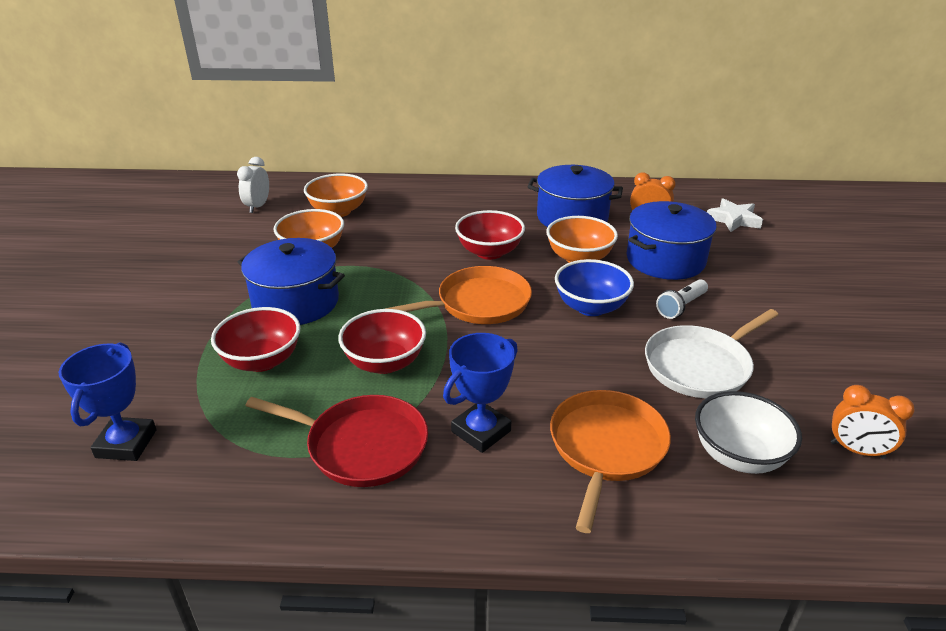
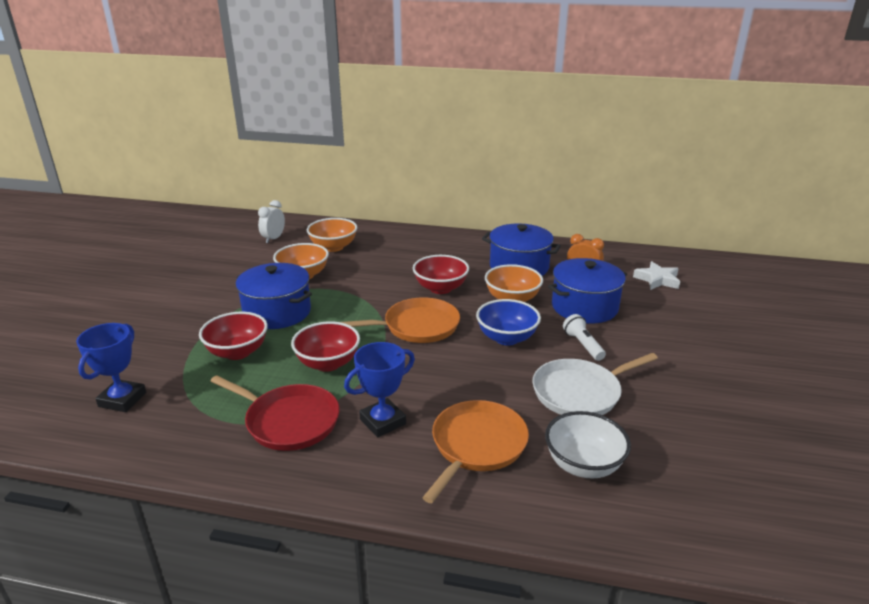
camera: 10 degrees right, 5 degrees down
white flashlight [656,279,708,319] -> white flashlight turned 105 degrees clockwise [563,314,606,361]
orange clock [831,385,915,459] -> none

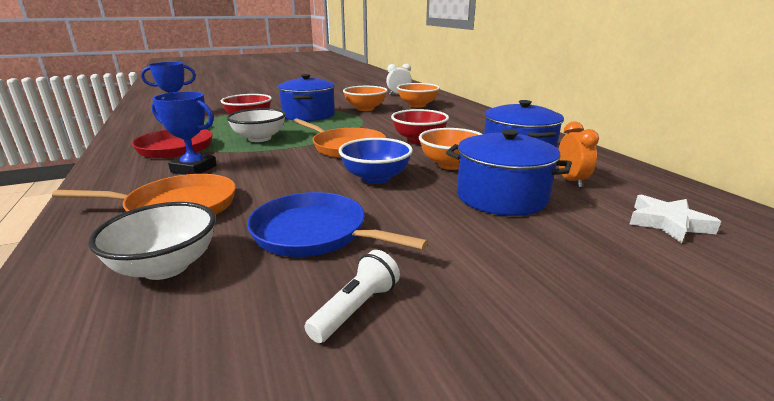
camera: 55 degrees right, 5 degrees down
red bowl [291,321,360,372] -> white bowl [227,108,286,142]
white pan [532,353,658,415] -> blue pan [247,192,428,257]
white flashlight [563,314,606,361] -> white flashlight moved to [304,250,400,343]

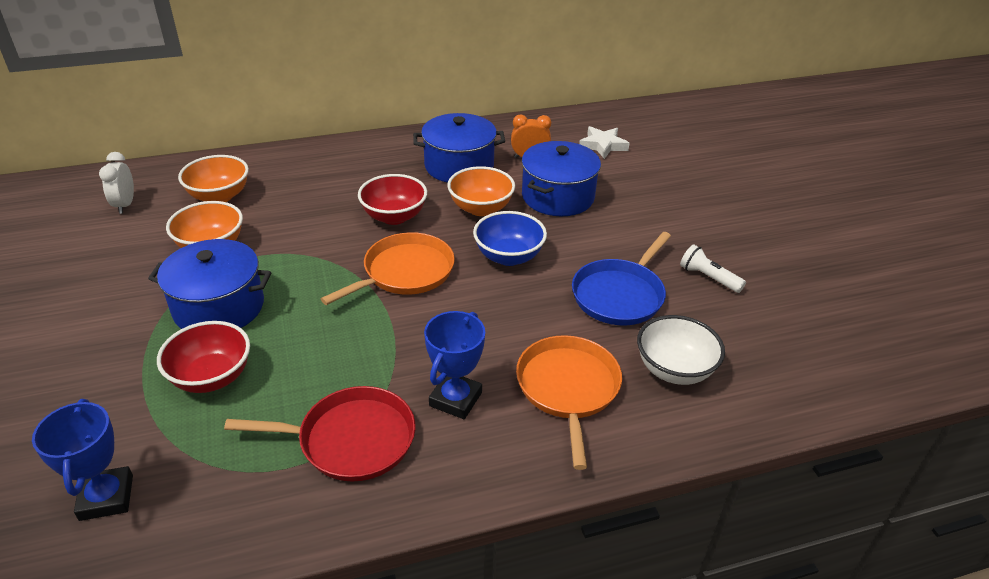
camera: 85 degrees left, 15 degrees up
white bowl [227,108,286,142] -> none

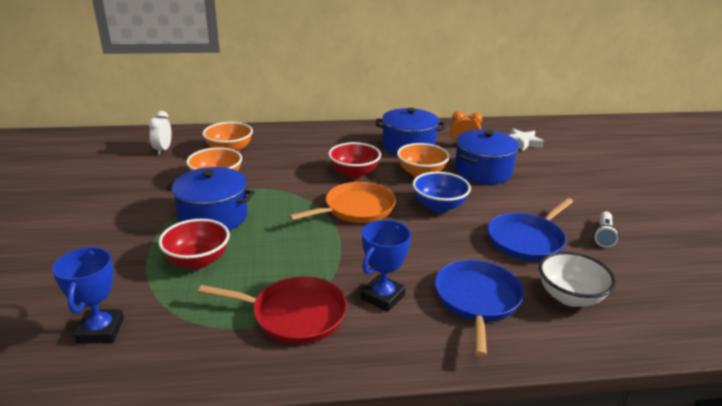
camera: 10 degrees right, 10 degrees down
orange pan [516,335,622,470] -> blue pan [435,260,524,357]
white flashlight [680,244,746,293] -> white flashlight turned 120 degrees counterclockwise [594,212,619,248]

